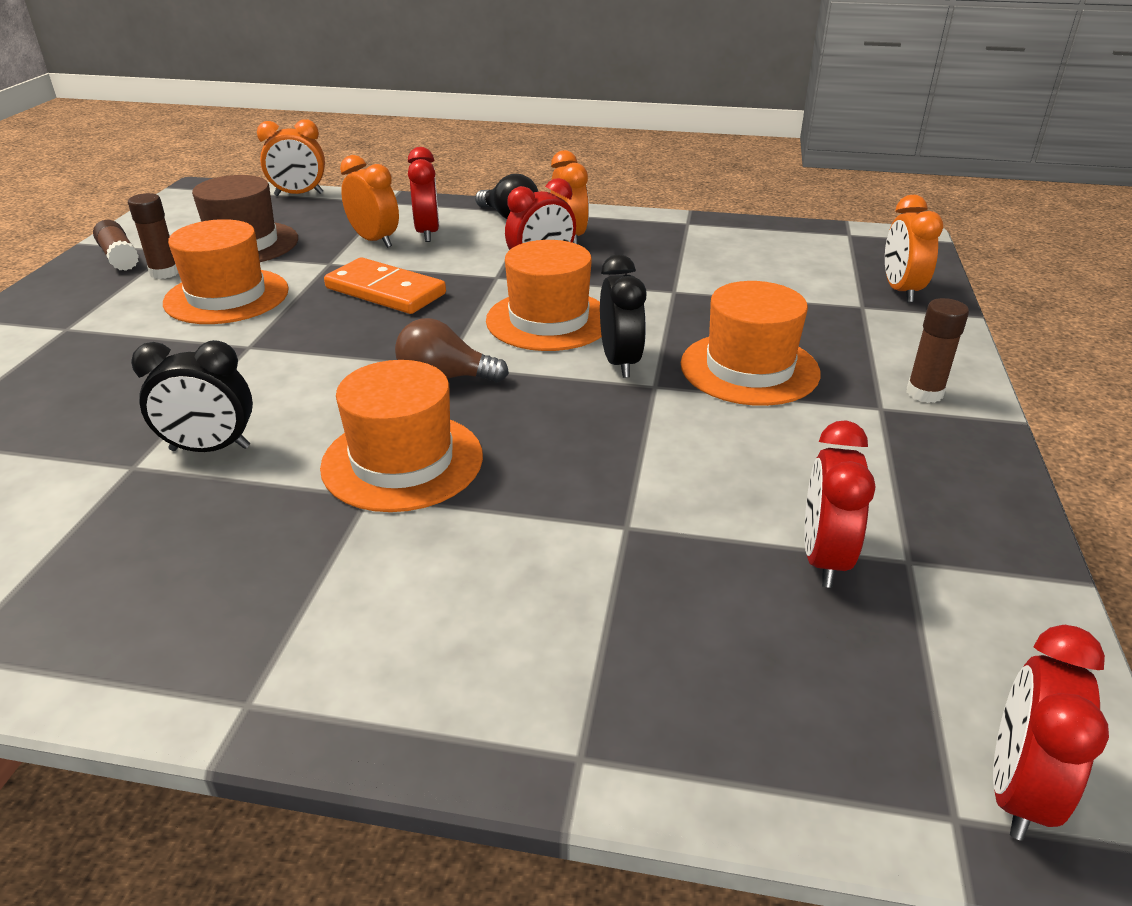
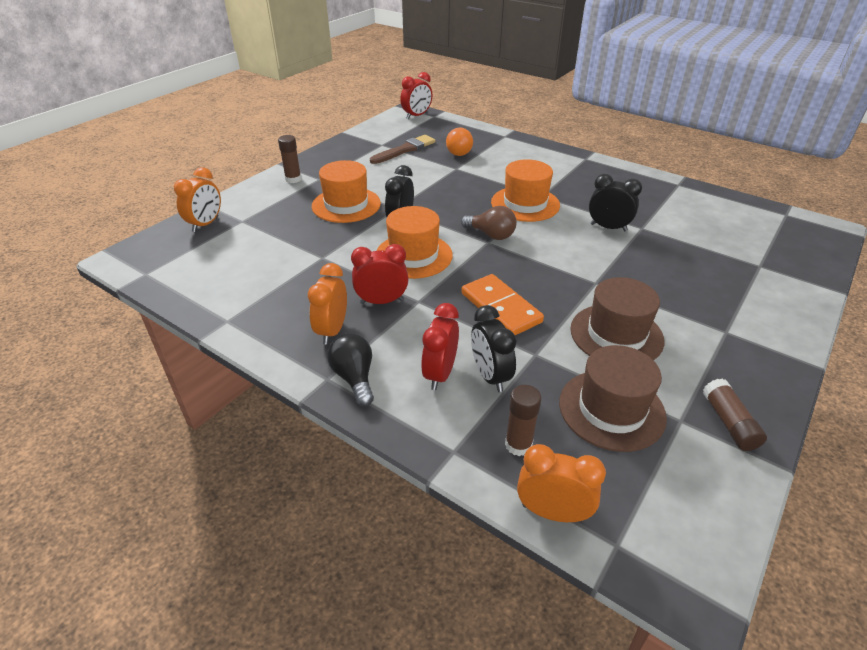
camera: 155 degrees left, 5 degrees up
brown glue stick [128,193,178,279] -> brown glue stick moved to [505,385,541,456]
orange hat [163,219,289,324] -> brown hat [570,277,665,360]
orange clock [340,155,399,248] -> black clock [471,305,517,392]
red clock [804,420,875,588] -> brown brush [370,135,435,164]
none -> orange light bulb [446,127,473,156]

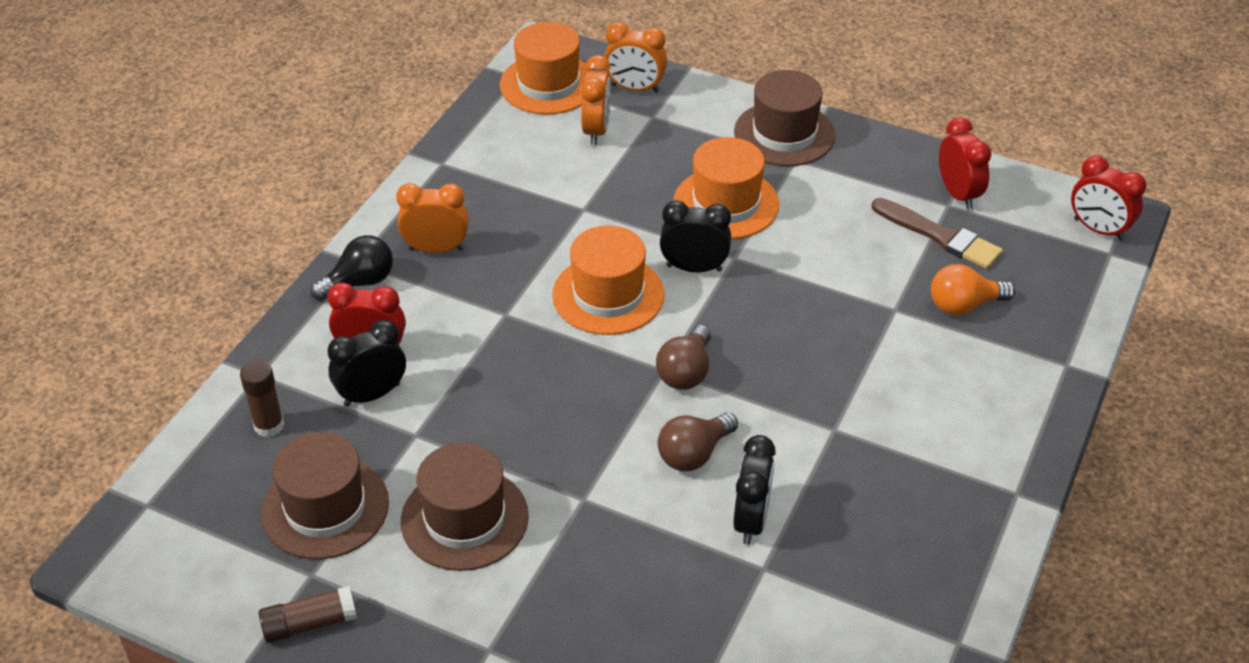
camera: 80 degrees right, 5 degrees up
brown glue stick [278,135,302,183] -> brown hat [734,70,835,166]
red clock [351,244,409,304] -> red clock moved to [939,117,992,210]
orange domino [461,274,544,335] -> none
orange hat [491,159,560,222] -> orange hat moved to [500,22,592,114]
orange clock [517,444,606,522] -> orange clock moved to [581,55,611,145]
none -> brown light bulb [658,413,738,471]

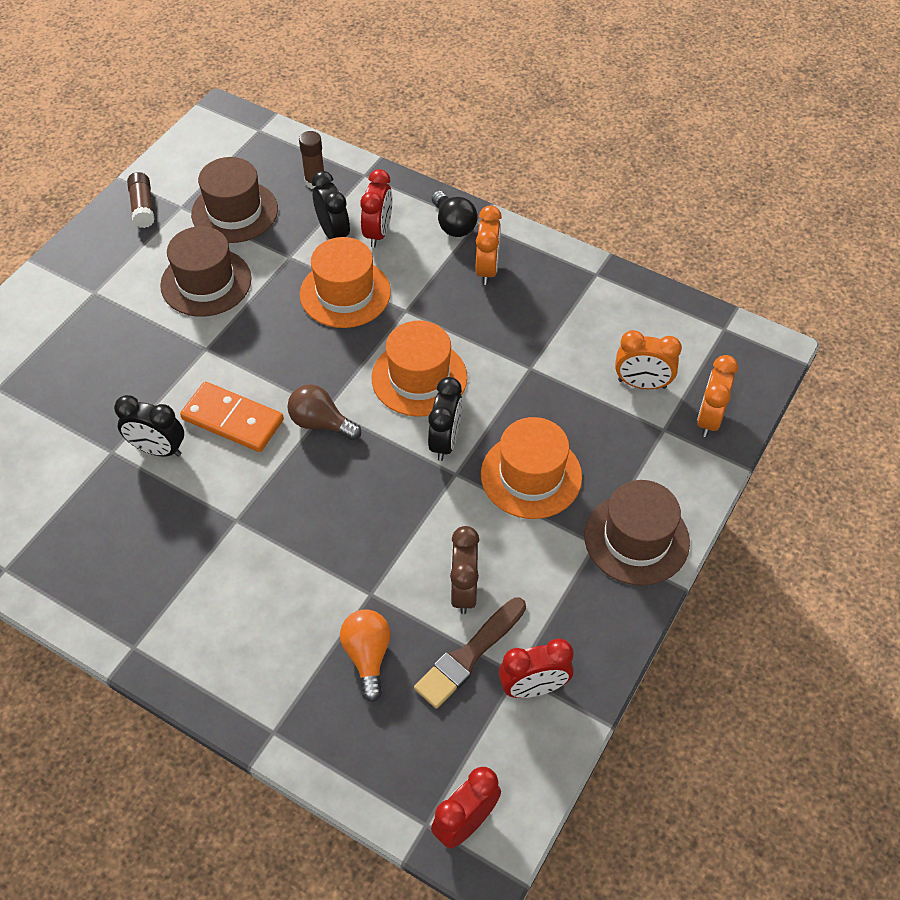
camera: 95 degrees right, 10 degrees up
orange hat [500,22,592,114] -> orange hat moved to [300,237,391,328]
brown light bulb [658,413,738,471] -> orange domino [180,382,284,452]
none -> brown clock [450,526,479,614]

